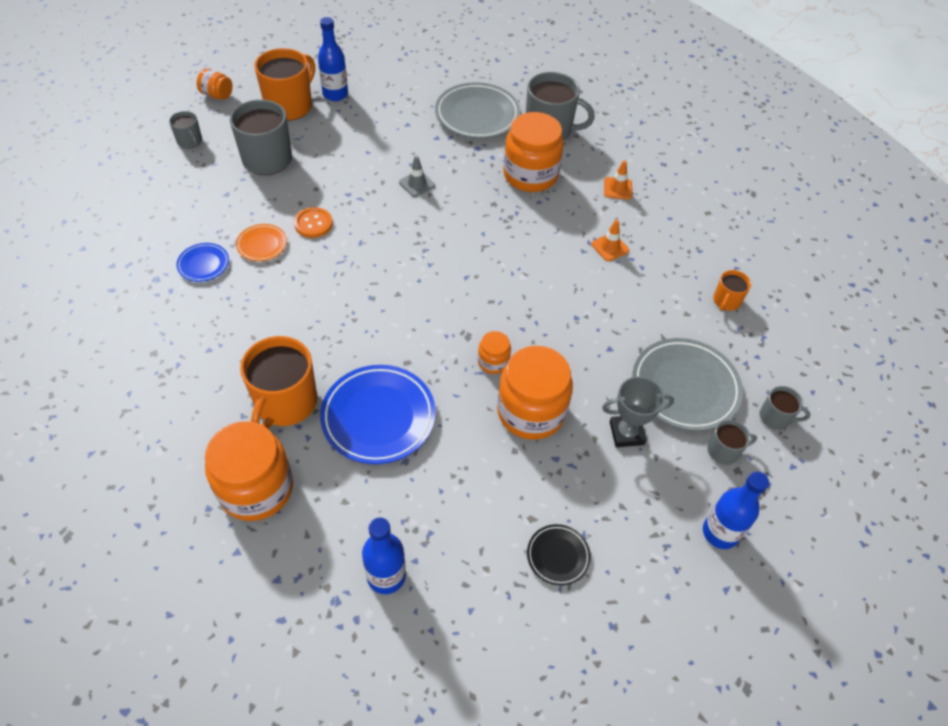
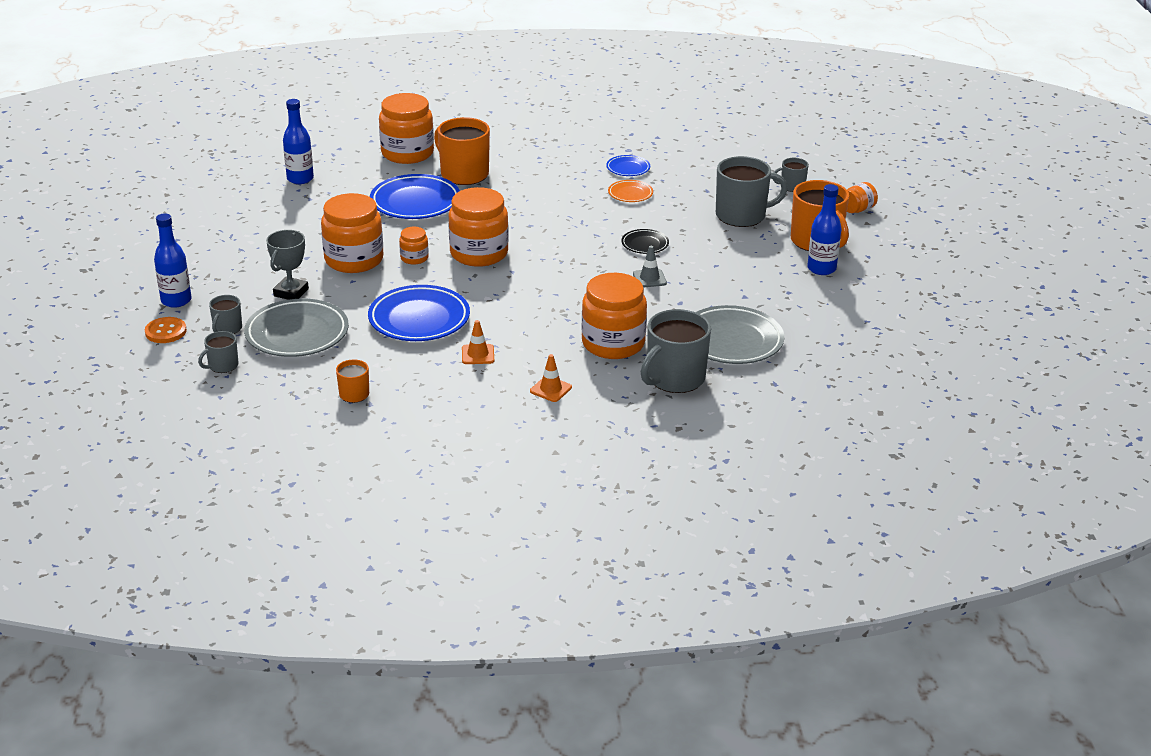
camera: 120 degrees right, 20 degrees down
orange button [294,207,333,238] -> orange button moved to [145,317,187,343]
black plate [527,524,591,586] -> black plate moved to [621,229,669,254]
none -> blue plate [368,285,470,341]
none -> orange jar [449,187,509,267]

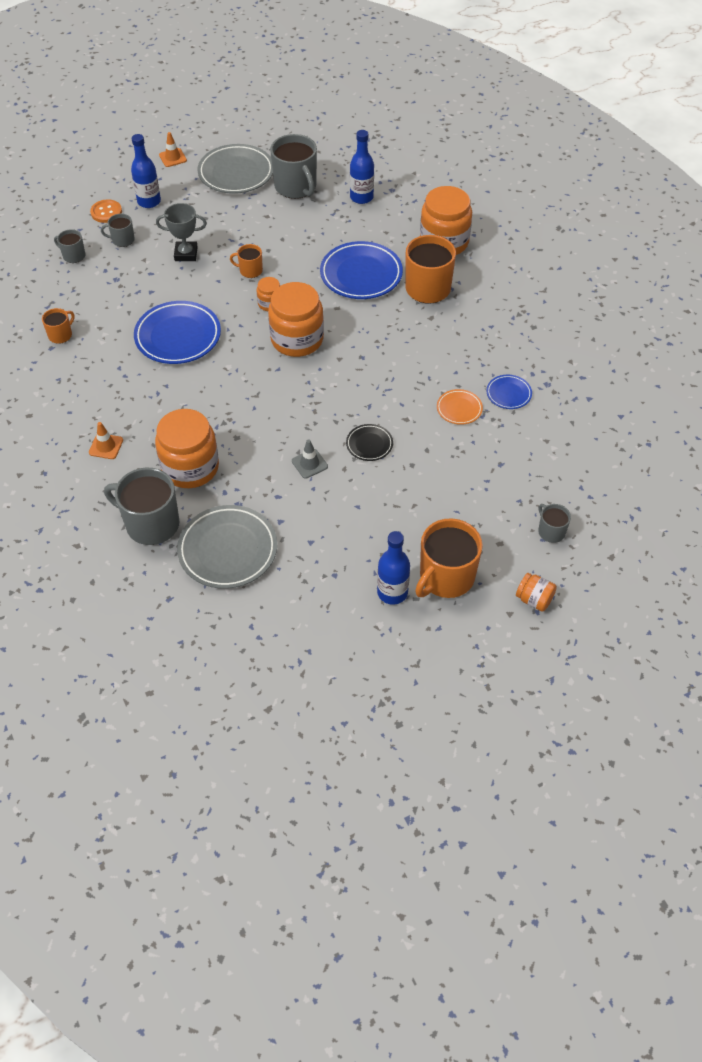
camera: 70 degrees right, 20 degrees up
grey plate [244,299,349,357] -> grey plate moved to [198,144,273,194]
orange jar [321,193,383,273] -> orange mug [230,244,263,278]
orange traffic cone [462,320,494,364] -> orange traffic cone moved to [159,132,187,167]
grey mug [716,156,788,227] -> grey mug moved to [270,134,317,199]

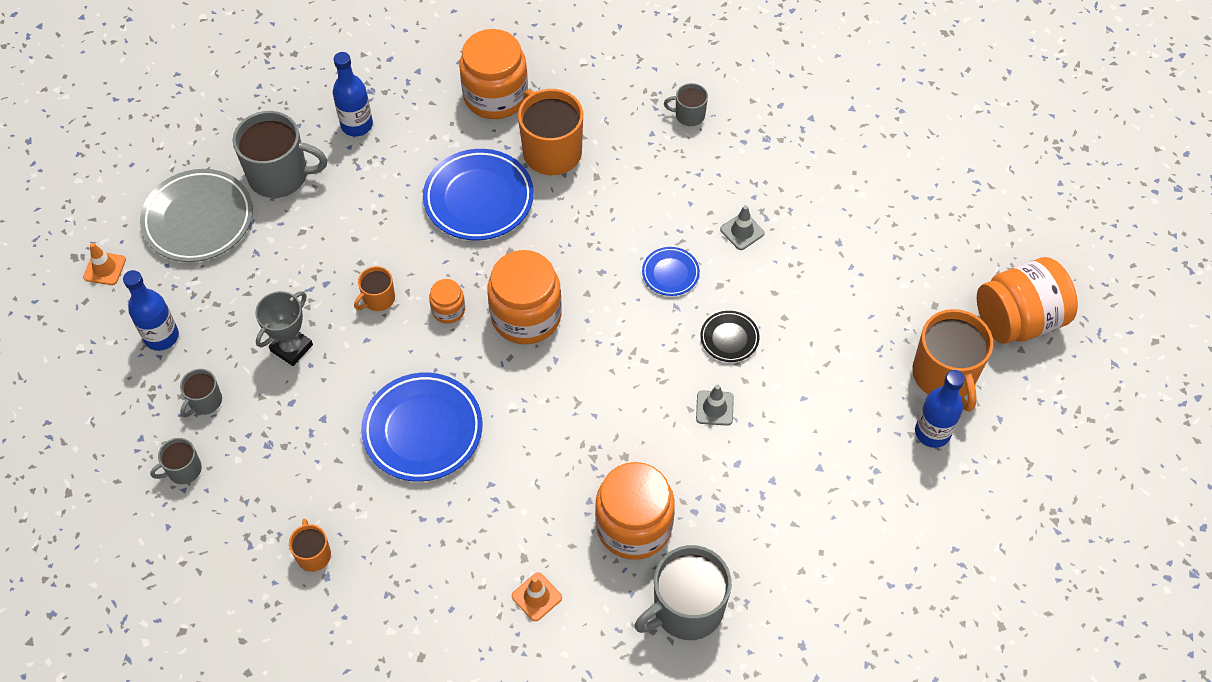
camera: 55 degrees left, 5 degrees up
orange button [90,200,122,223] -> none
grey plate [177,505,277,589] -> none
orange plate [437,389,483,425] -> grey traffic cone [720,205,765,250]
blue plate [486,375,532,409] -> blue plate moved to [642,247,700,296]
orange jar [516,573,557,612] -> orange jar [977,257,1078,344], size x2.09
grey mug [538,504,571,543] -> grey mug moved to [664,83,708,126]

